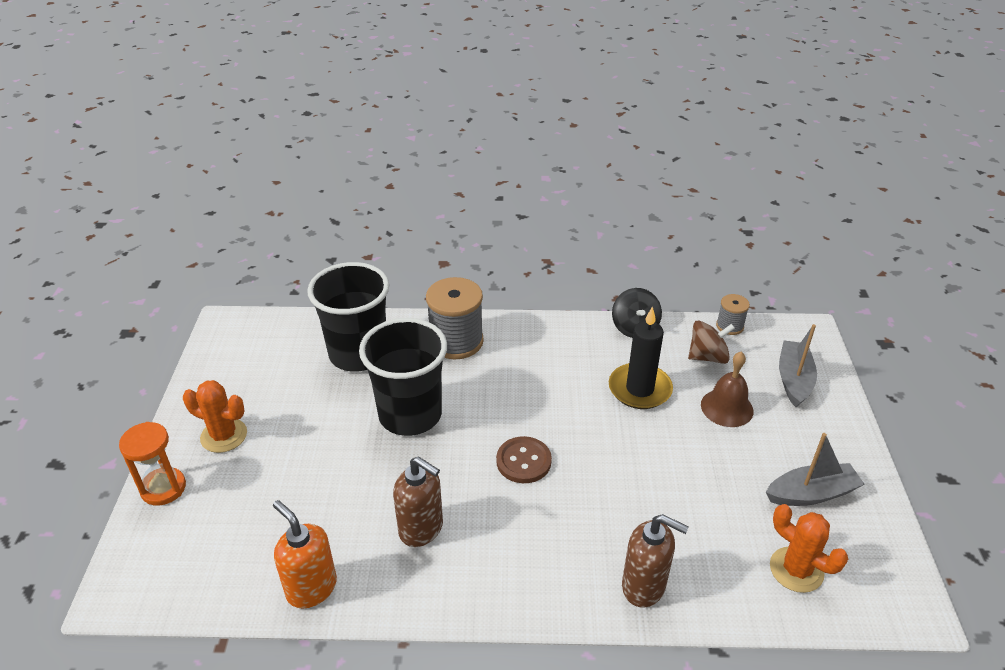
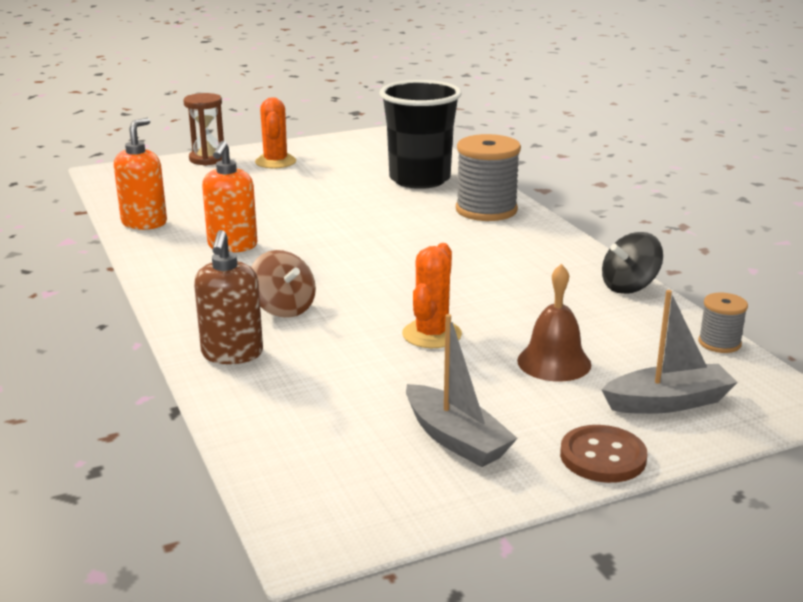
camera: 65 degrees right, 15 degrees down
orange hourglass [119,422,186,506] -> brown hourglass [183,93,224,166]
black cup [359,318,447,436] -> none
brown soap dispenser [393,456,443,547] -> orange soap dispenser [202,141,257,253]
brown button [496,436,552,483] -> brown button moved to [560,425,647,483]
black candle [609,306,673,409] -> none
brown spinning top [688,320,735,364] -> brown spinning top moved to [251,250,316,318]
orange cactus [770,504,848,593] -> orange cactus moved to [402,243,462,348]

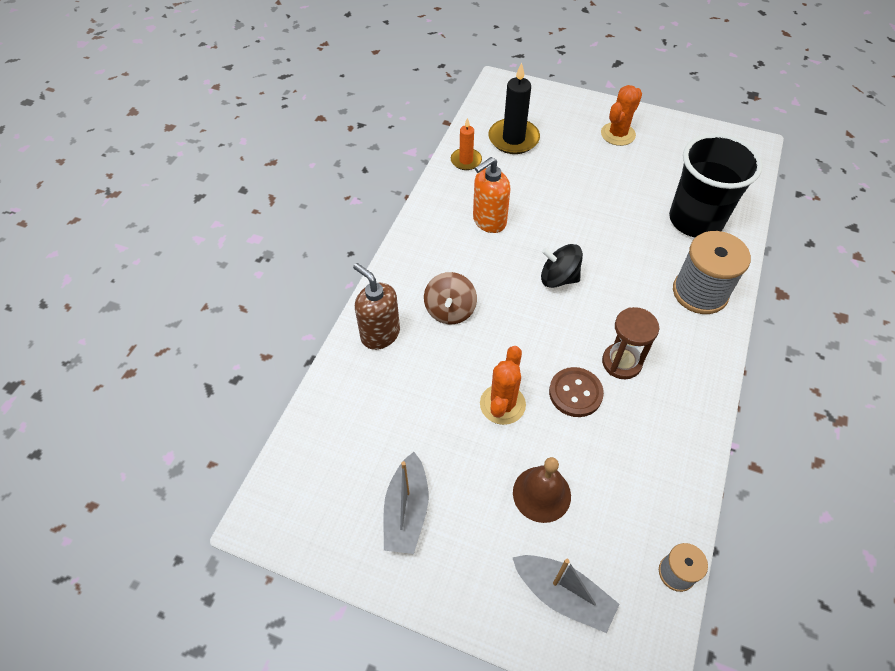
camera: 45 degrees right, 30 degrees up
orange soap dispenser [114,118,167,230] -> orange candle [451,118,482,170]
brown hourglass [183,93,224,166] -> brown hourglass moved to [602,307,660,379]
brown soap dispenser [194,230,263,364] -> brown soap dispenser turned 90 degrees clockwise [353,263,400,350]
orange cactus [402,243,462,348] -> orange cactus turned 45 degrees counterclockwise [480,346,526,425]
brown button [560,425,647,483] -> brown button moved to [549,367,604,417]
black spinning top [602,232,663,294] -> black spinning top moved to [541,244,583,288]
none -> black candle [488,62,540,154]

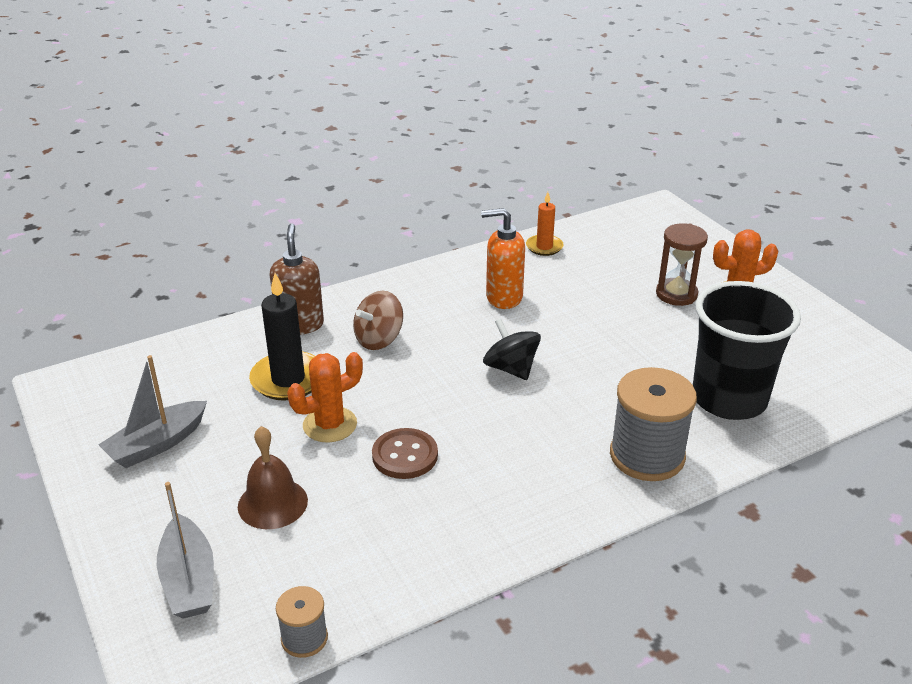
camera: 40 degrees right, 20 degrees down
black candle [488,62,540,154] -> black candle moved to [249,273,316,401]
brown hourglass [602,307,660,379] -> brown hourglass moved to [656,223,708,306]

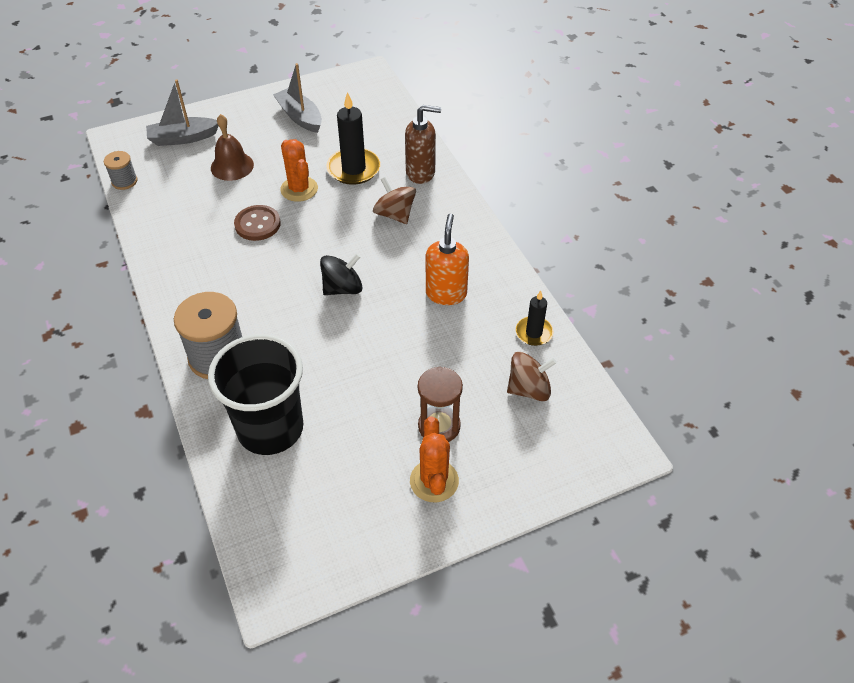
camera: 95 degrees right, 15 degrees up
orange candle [526,192,564,256] -> black candle [516,290,553,346]
none -> brown spinning top [507,352,556,401]

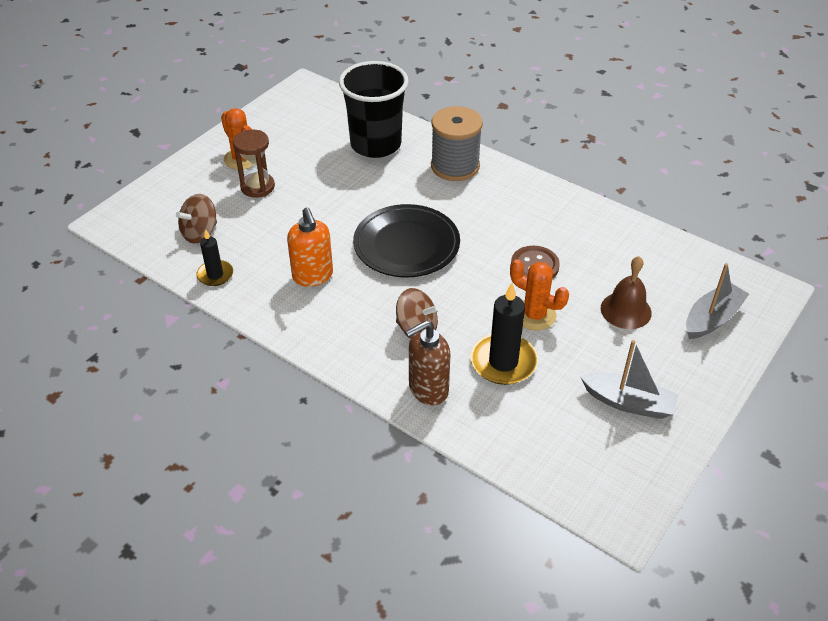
camera: 150 degrees right, 5 degrees down
grey spool [104,151,137,190] -> none
black spinning top [320,253,363,295] -> black plate [353,204,460,277]

